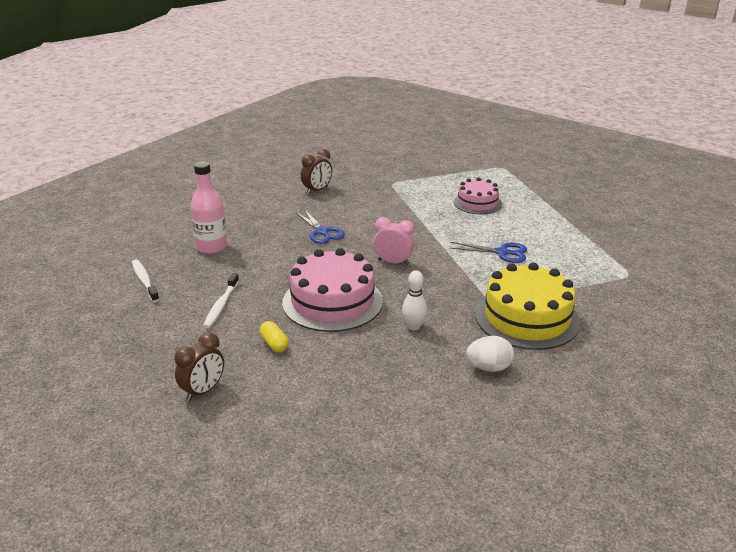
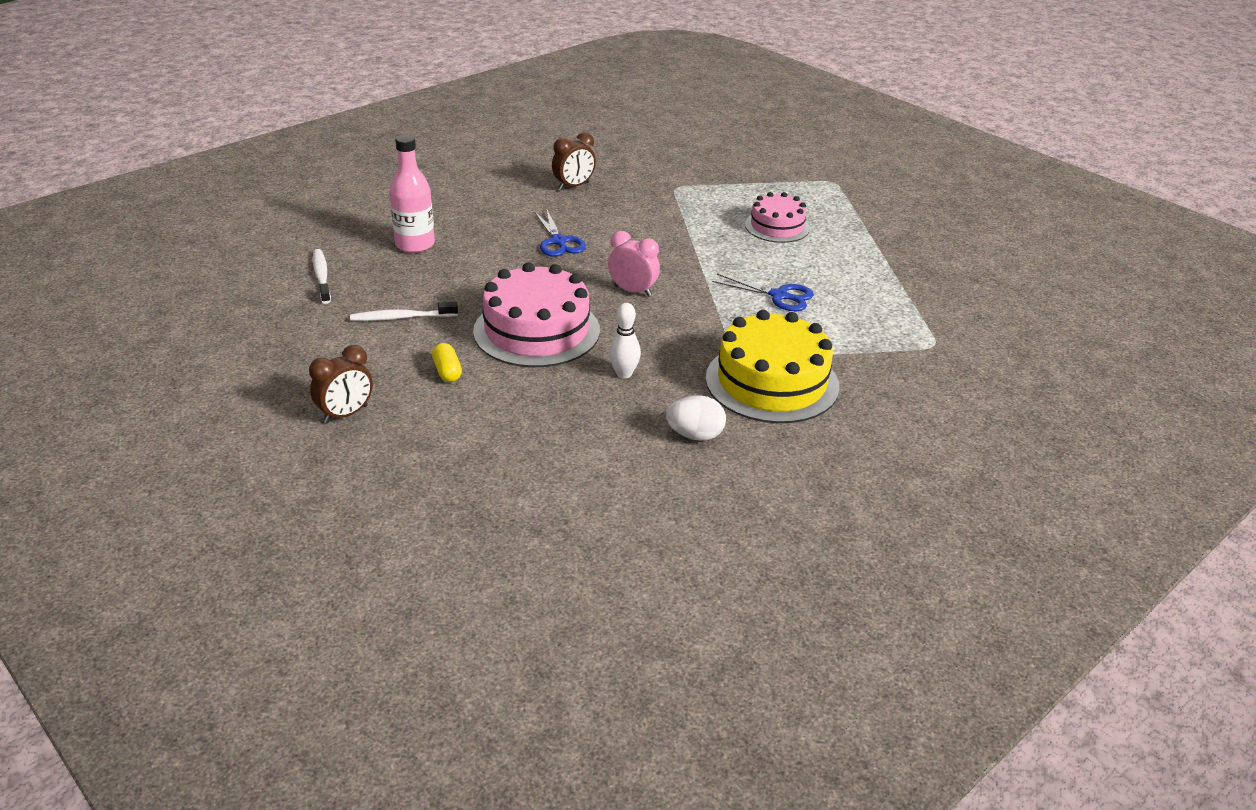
camera: 10 degrees right, 5 degrees up
white toothbrush [203,273,239,328] -> white toothbrush turned 60 degrees clockwise [350,302,458,321]

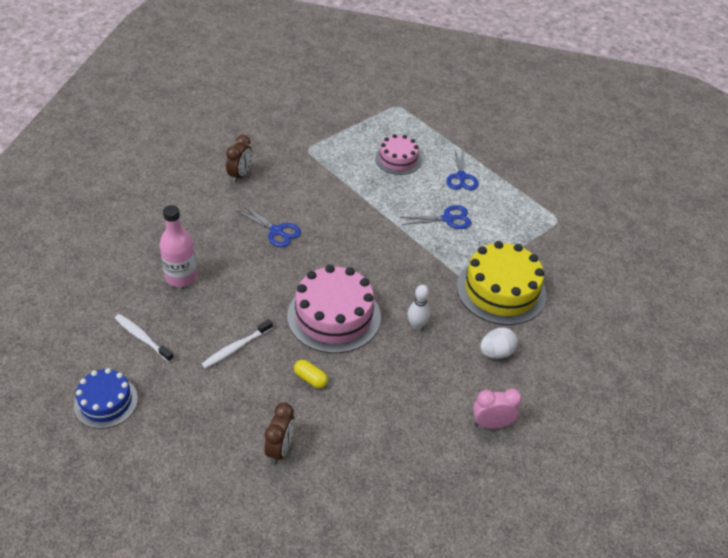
camera: 35 degrees left, 10 degrees up
pink clock [608,231,660,297] -> pink clock moved to [473,388,522,429]
none -> blue cake [74,368,138,429]
none -> blue scissors [446,148,479,190]

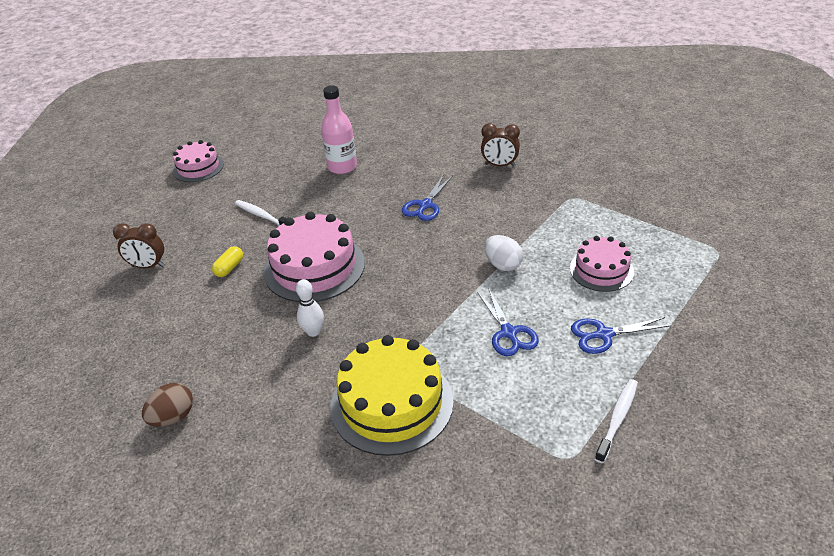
camera: 85 degrees right, 5 degrees down
blue cake [74,368,138,429] -> pink cake [173,140,224,182]
white toothbrush [115,314,174,362] -> white toothbrush moved to [595,379,638,463]
pink clock [473,388,522,429] -> brown egg [142,383,193,427]
white egg [480,328,518,359] -> white egg moved to [484,235,523,271]

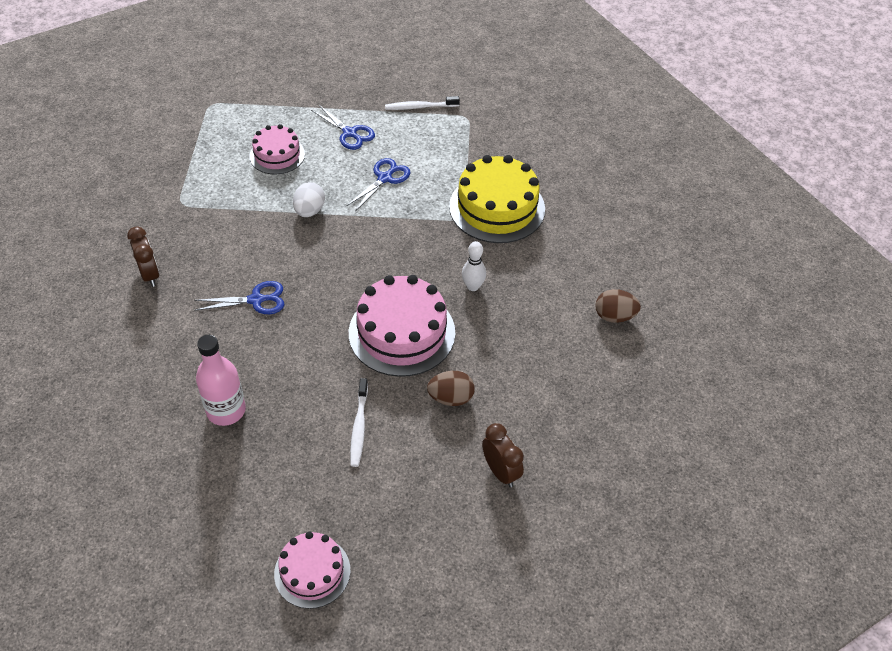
camera: 130 degrees left, 10 degrees up
yellow capsule [212,246,243,277] -> brown egg [427,371,475,406]

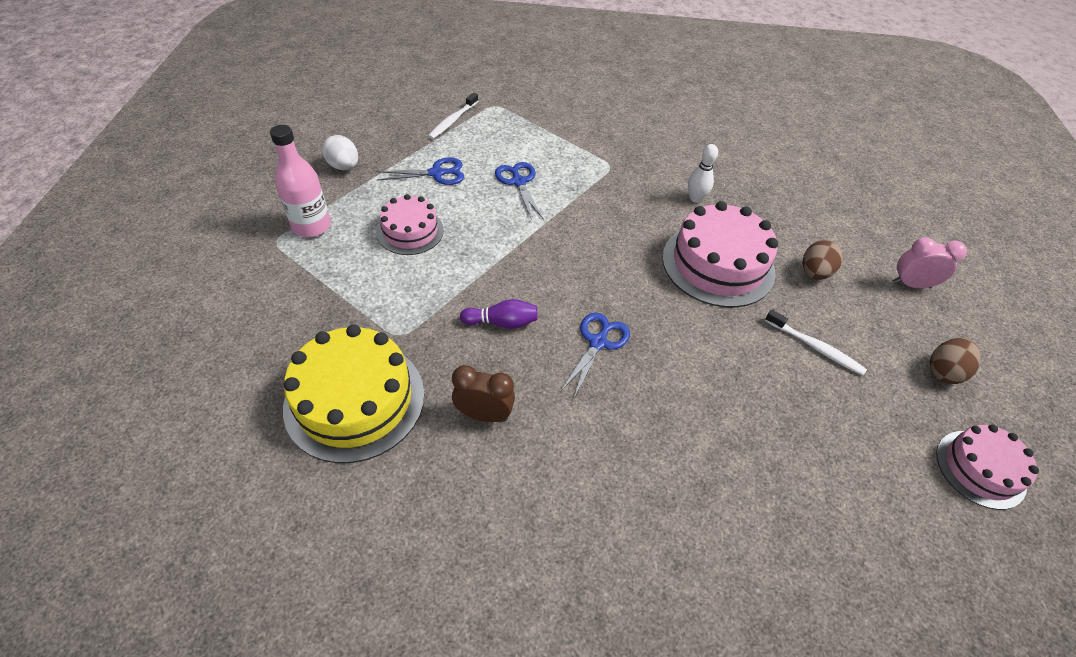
camera: 55 degrees left, 0 degrees up
pink bottle [196,335,246,426] -> pink bottle moved to [270,125,331,237]
white egg [293,182,325,217] -> white egg moved to [322,135,358,170]
yellow cake [449,155,545,243] -> yellow cake moved to [283,324,424,463]
brown clock [482,423,524,487] -> pink clock [893,237,967,288]
brown egg [595,289,641,323] -> brown egg moved to [930,338,981,384]
none -> purple bowling pin [460,299,538,329]

